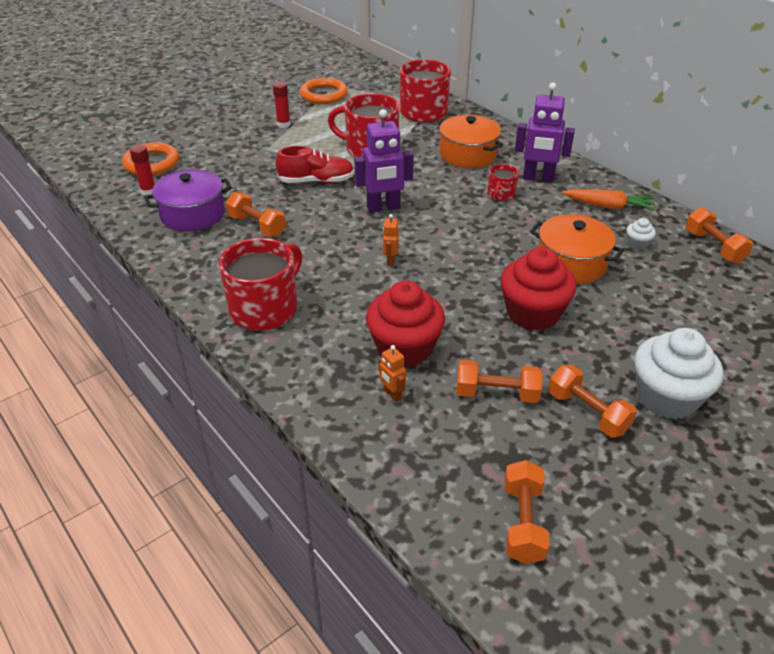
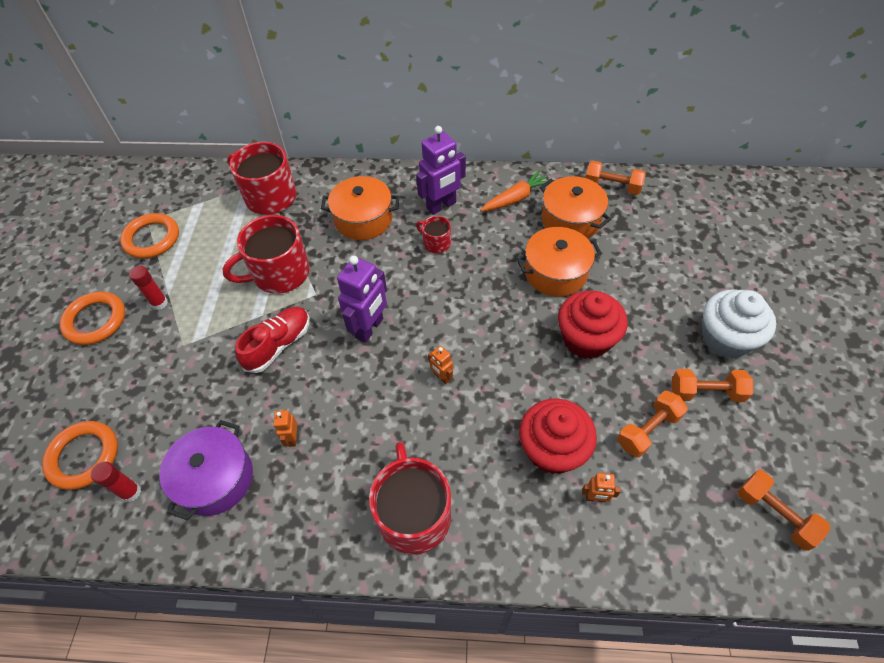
camera: 45 degrees left, 15 degrees up
orange dumbbell [226,192,286,237] -> orange robot [273,410,297,447]
red mug [487,164,519,201] -> red mug turned 150 degrees clockwise [416,216,451,253]
white cupcake [626,218,656,250] -> orange pot [540,176,611,239]
none -> orange ring [59,292,125,345]

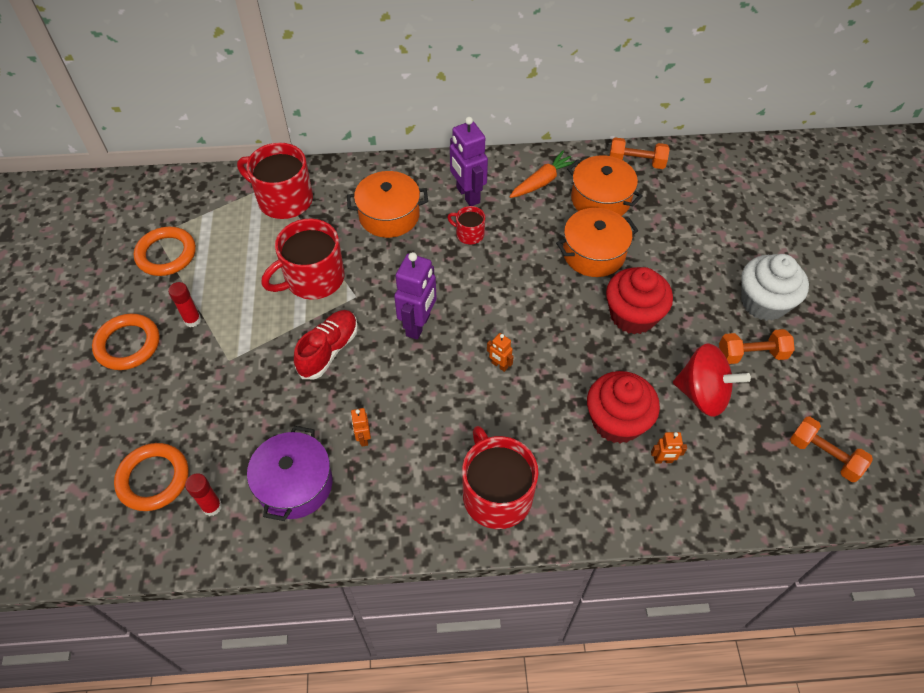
camera: 10 degrees left, 0 degrees up
purple robot [416,126,466,215] -> purple robot turned 105 degrees clockwise [450,117,488,206]
orange dumbbell [617,391,688,458] -> red spinning top [673,343,751,417]

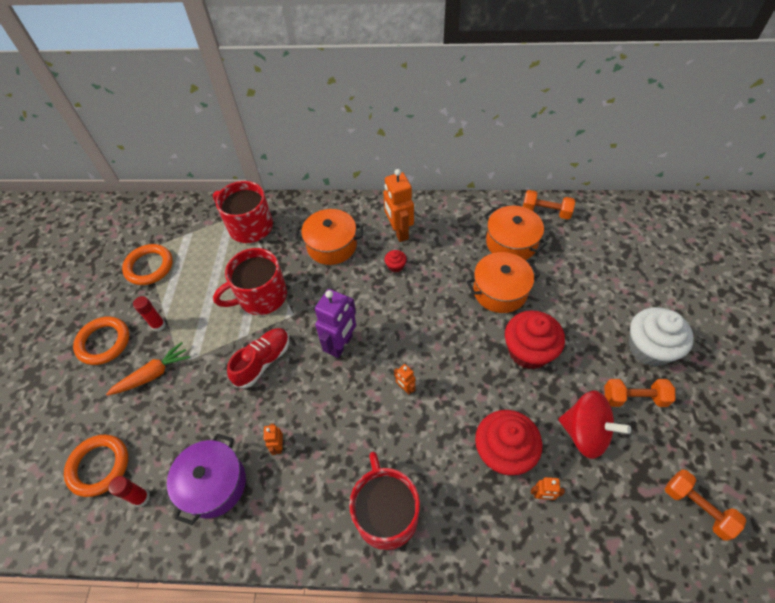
camera: 10 degrees right, 0 degrees up
red mug [447,206,485,244] -> red cupcake [384,250,407,272]
purple robot [450,117,488,206] -> orange robot [383,169,414,242]
orange carrot [509,151,575,198] -> orange carrot moved to [106,342,190,395]

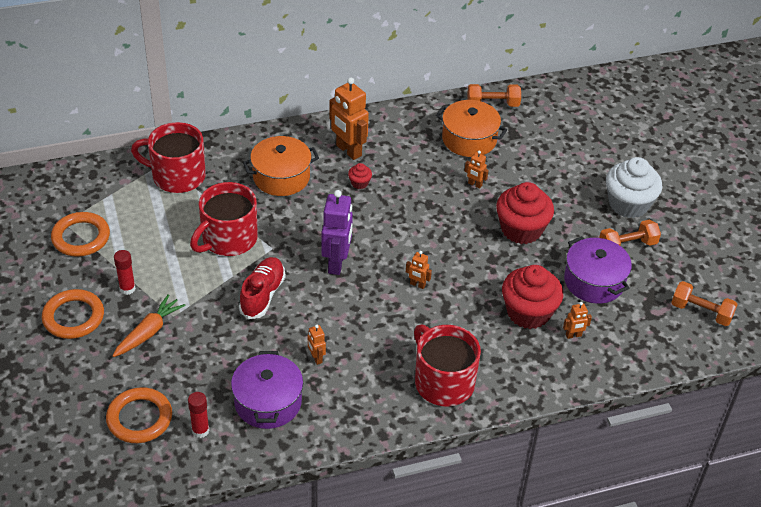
camera: 25 degrees left, 10 degrees down
orange pot [467,252,540,313] -> orange robot [465,151,489,189]
red spinning top [559,390,631,459] -> purple pot [564,236,632,304]

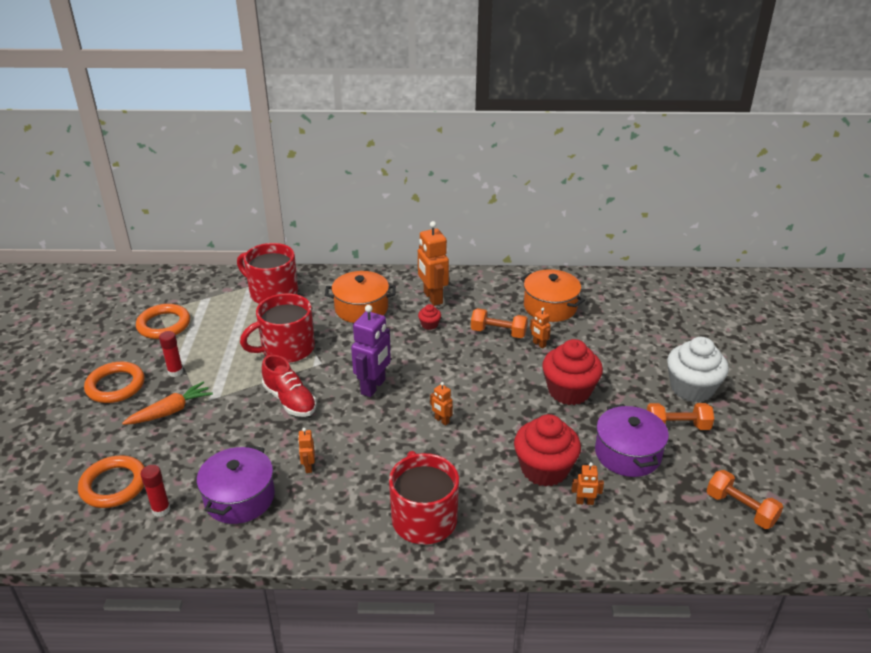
camera: 20 degrees right, 10 degrees down
red shoe [239,257,285,319] -> red shoe turned 105 degrees clockwise [262,355,317,417]
orange dumbbell [467,84,521,107] -> orange dumbbell moved to [471,308,528,338]

